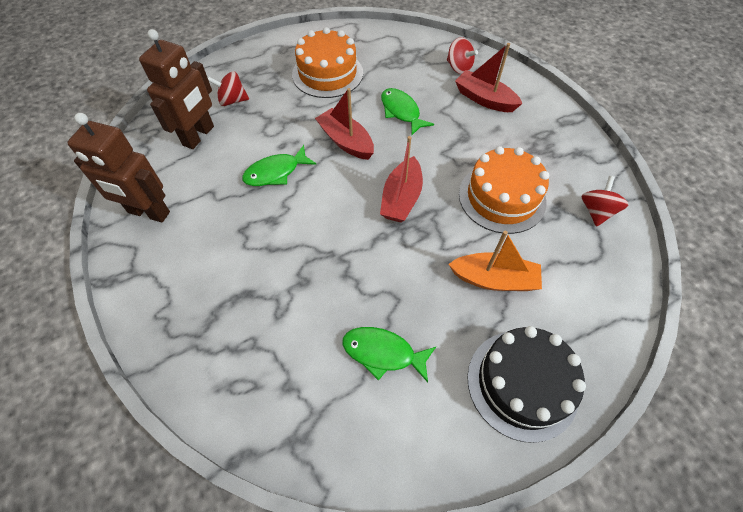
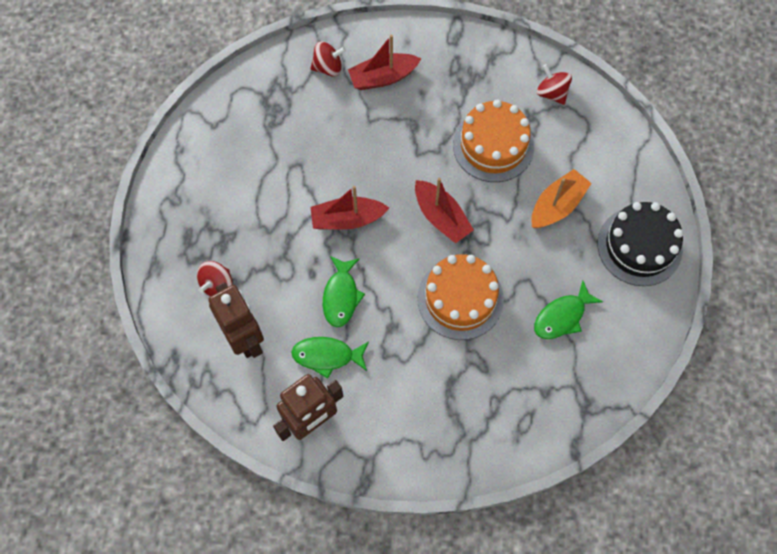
camera: 55 degrees left, 10 degrees up
orange cake [292,27,363,98] -> orange cake moved to [417,254,504,340]
green fish [381,88,434,135] -> green fish moved to [291,337,369,379]

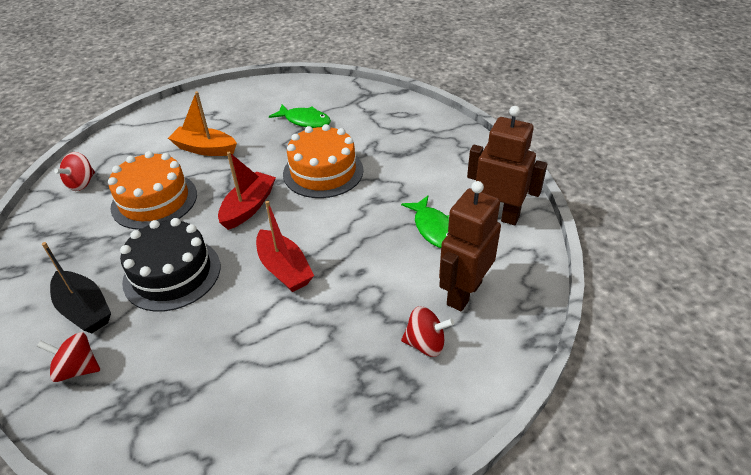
camera: 115 degrees left, 25 degrees down
red spinning top [310,41,346,77] -> red spinning top turned 45 degrees counterclockwise [36,332,100,382]
green fish [323,256,365,327] -> none
red boat [348,35,422,90] -> black boat [42,242,111,333]
black cake [598,202,683,286] -> black cake moved to [120,218,220,312]

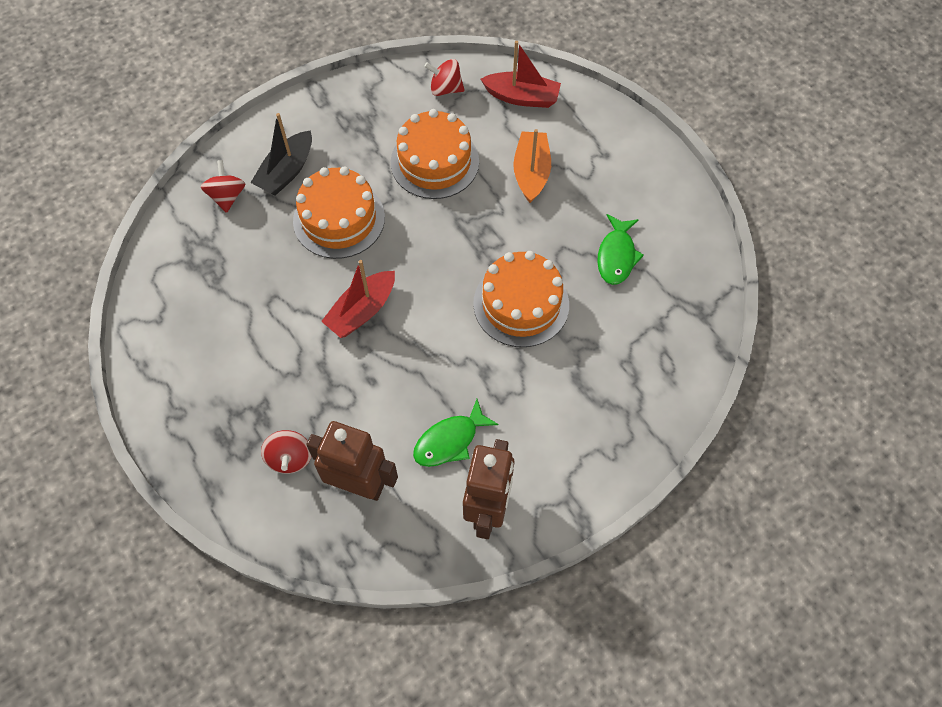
camera: 75 degrees right, 20 degrees up
black cake [120,218,220,312] -> orange cake [293,166,385,259]
red boat [218,152,276,230] -> red boat moved to [481,41,561,108]

